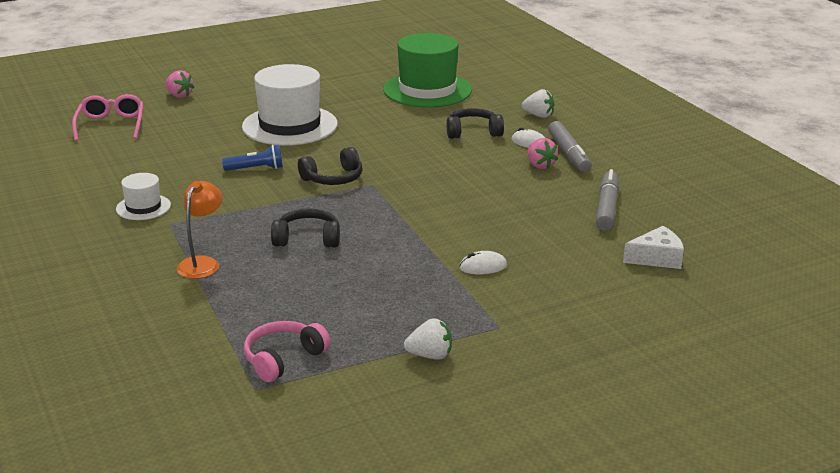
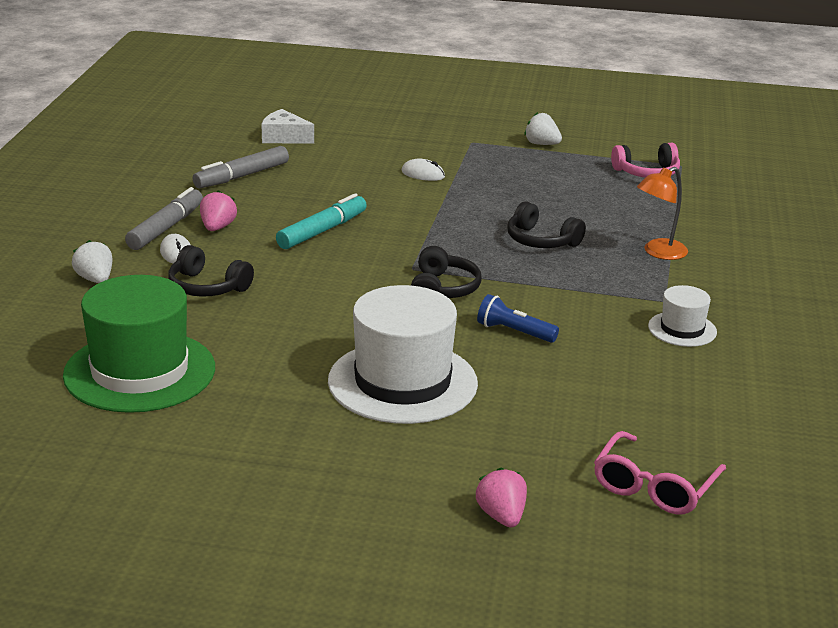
camera: 145 degrees left, 0 degrees up
black headphones [298,147,362,185] -> black headphones turned 90 degrees clockwise [411,246,482,298]
none -> turquoise marker [276,193,367,249]

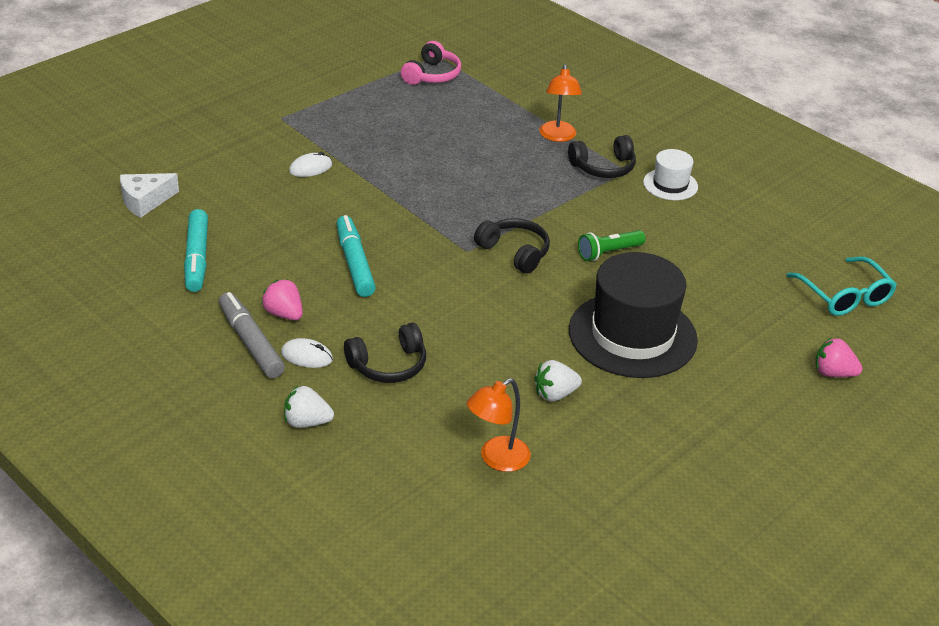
camera: 55 degrees left, 10 degrees up
green hat [63,275,215,413] -> orange lamp [467,378,531,472]
grey marker [193,146,289,188] -> turquoise marker [184,209,208,292]
white hat [328,285,478,424] -> black hat [569,252,698,378]
blue flashlight [477,294,559,343] -> green flashlight [578,230,645,261]
black headphones [507,201,586,248] -> black headphones moved to [568,135,636,178]
white strawberry [524,112,562,145] -> white strawberry moved to [534,360,582,401]
pink glasses [594,431,726,514] -> turquoise glasses [786,257,897,316]

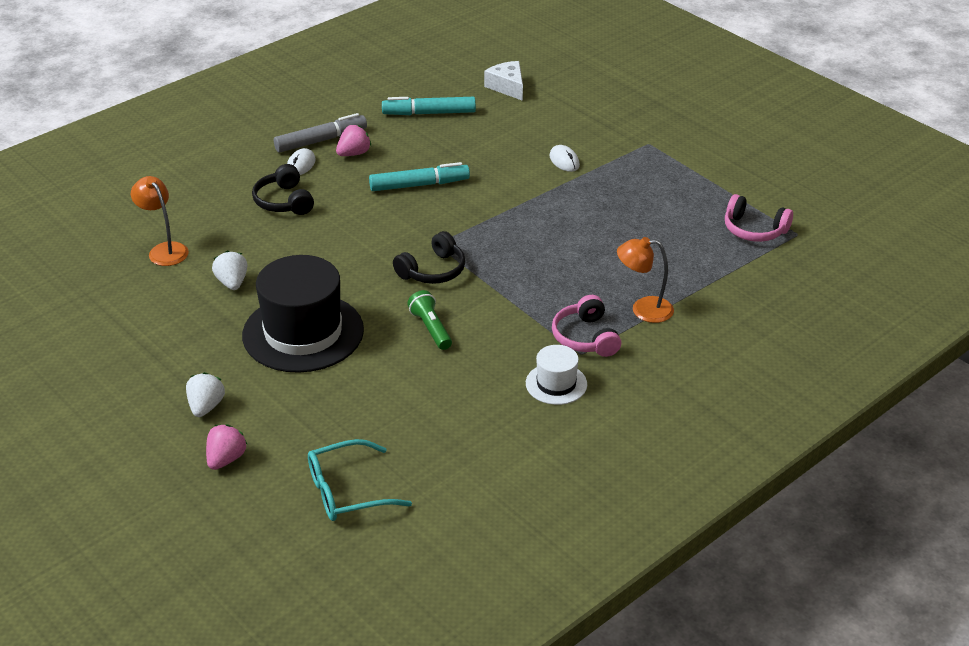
camera: 95 degrees right, 0 degrees up
white strawberry [284,386,334,428] -> white strawberry moved to [186,372,225,417]
black headphones [568,135,636,178] -> pink headphones [552,295,621,357]

